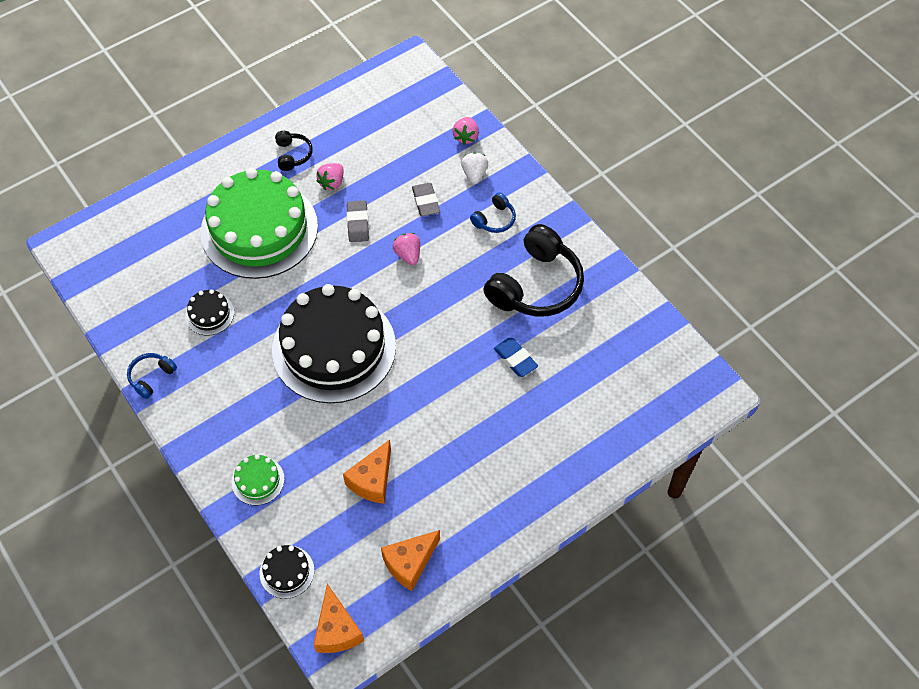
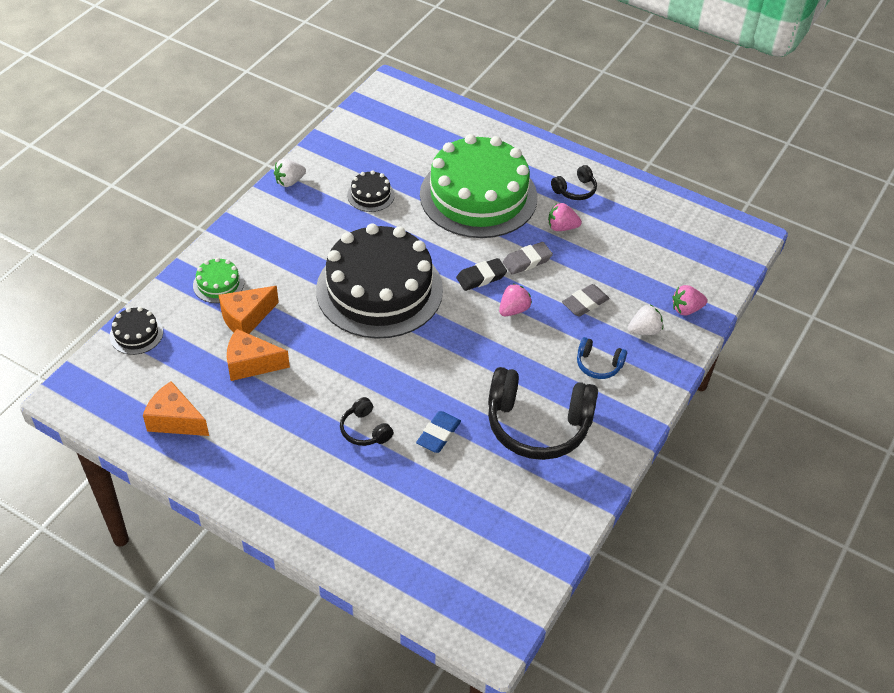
camera: 65 degrees right, 10 degrees down
blue headphones [127,353,177,399] -> white strawberry [274,159,306,187]
orange cheese [313,584,364,653] -> orange cheese moved to [219,286,279,334]
none -> black headphones [340,397,394,446]
none -> black eraser [456,258,507,291]

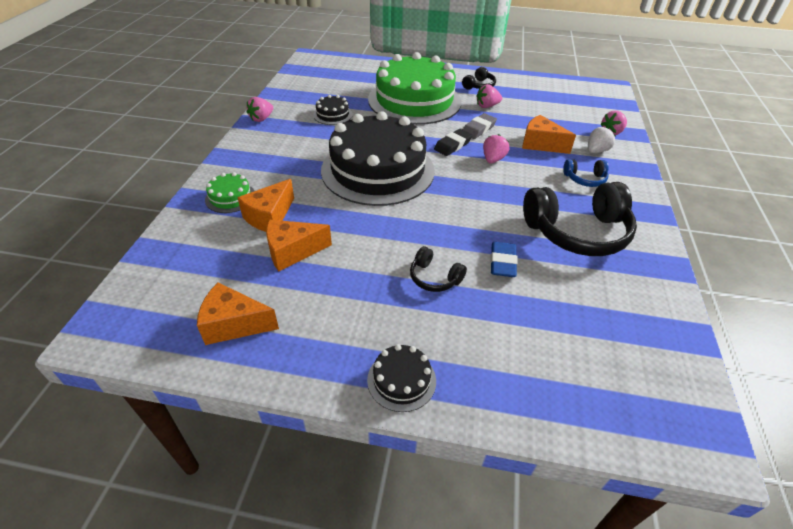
camera: 20 degrees left, 5 degrees down
black cake [110,307,163,355] -> black cake moved to [367,344,436,412]
white strawberry [274,159,306,187] -> pink strawberry [247,97,273,122]
grey eraser [562,284,610,317] -> orange cheese [522,115,576,154]

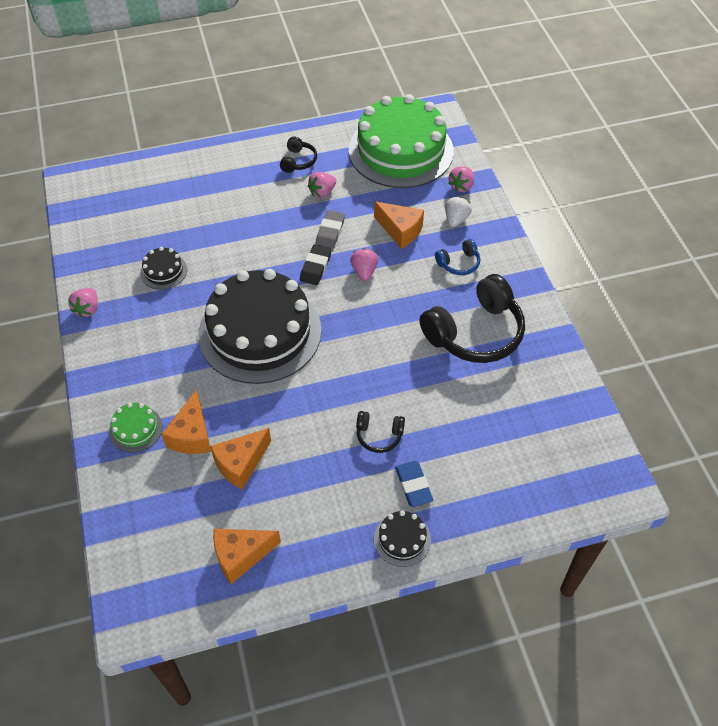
camera: 25 degrees left, 10 degrees up
green cake [368,52,461,125] -> green cake moved to [349,94,454,188]
blue eraser [490,242,518,277] -> blue eraser moved to [395,461,433,507]
orange cheese [522,115,576,154] -> orange cheese turned 150 degrees counterclockwise [374,201,424,249]

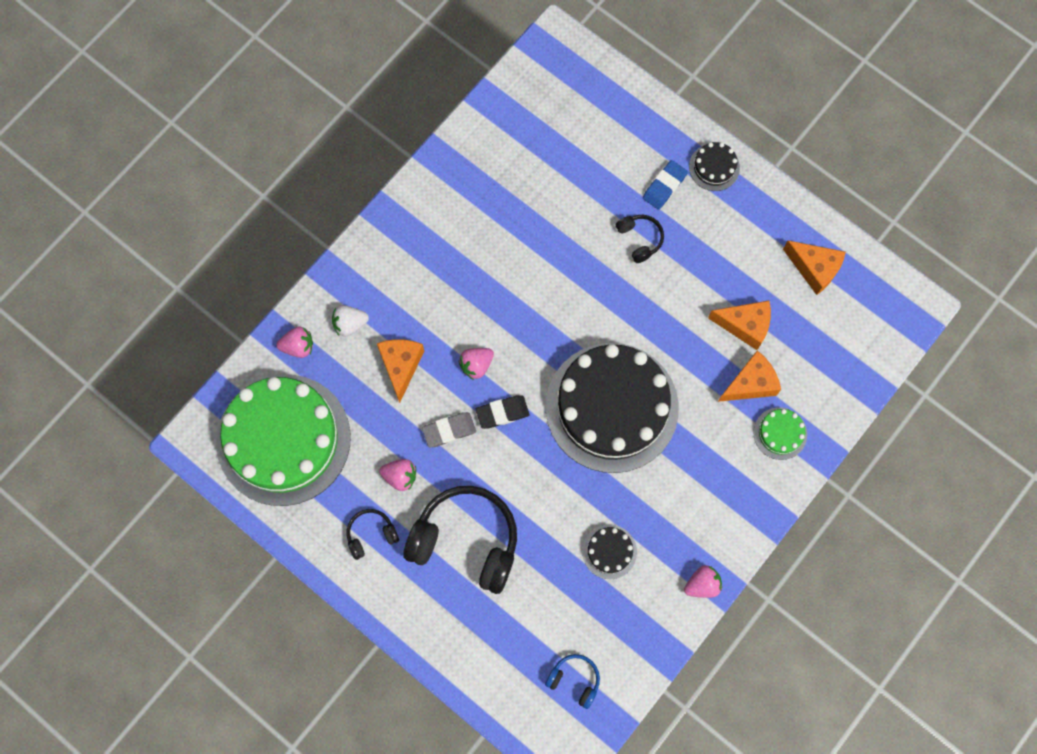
camera: 125 degrees left, 20 degrees up
black headphones [419,274,525,363] -> black headphones moved to [403,486,517,594]
blue headphones [435,239,480,275] -> blue headphones moved to [545,654,600,709]

